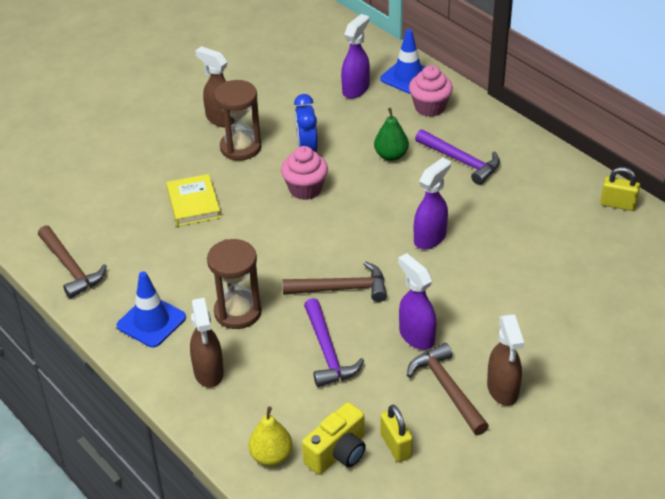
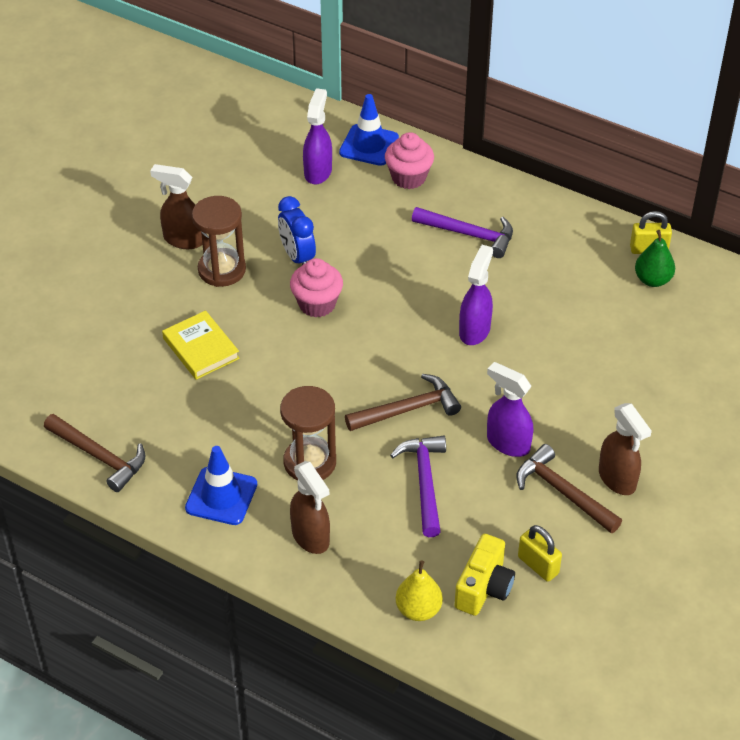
camera: 20 degrees left, 5 degrees up
purple hammer [304,298,364,387] -> purple hammer turned 150 degrees counterclockwise [390,436,446,537]
green pear [374,108,409,161] -> green pear moved to [635,230,675,287]

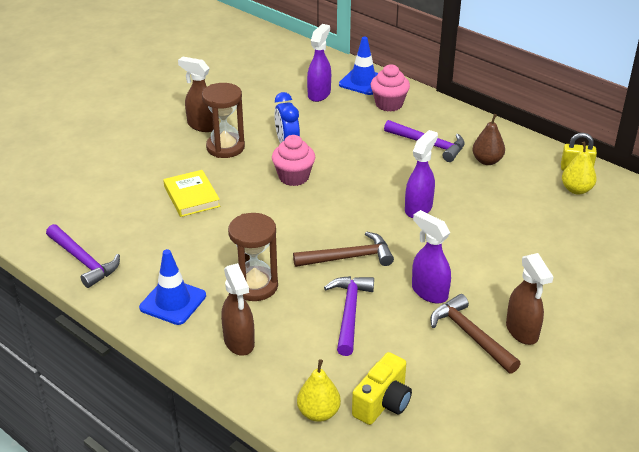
camera: 10 degrees right, 10 degrees down
brown hammer [44,414,145,492] -> purple hammer [46,224,120,288]
yellow padlock [518,525,562,582] -> none
green pear [635,230,675,287] -> yellow pear [562,142,597,195]
none -> brown pear [472,114,505,165]

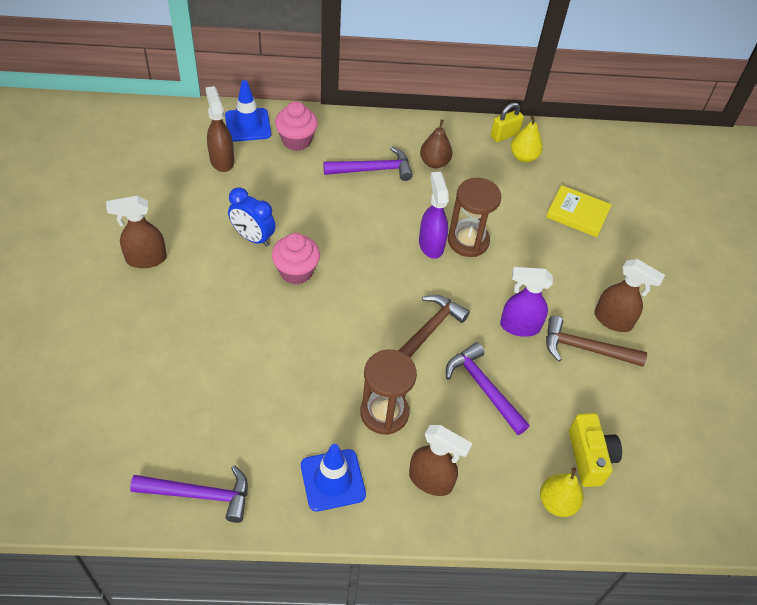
camera: 45 degrees left, 15 degrees up
yellow book [163,170,220,217] -> yellow book moved to [546,185,612,237]
brown hourglass [202,83,245,158] -> brown hourglass moved to [448,178,501,257]
purple spray bottle [307,24,331,102] -> brown spray bottle [205,86,234,172]

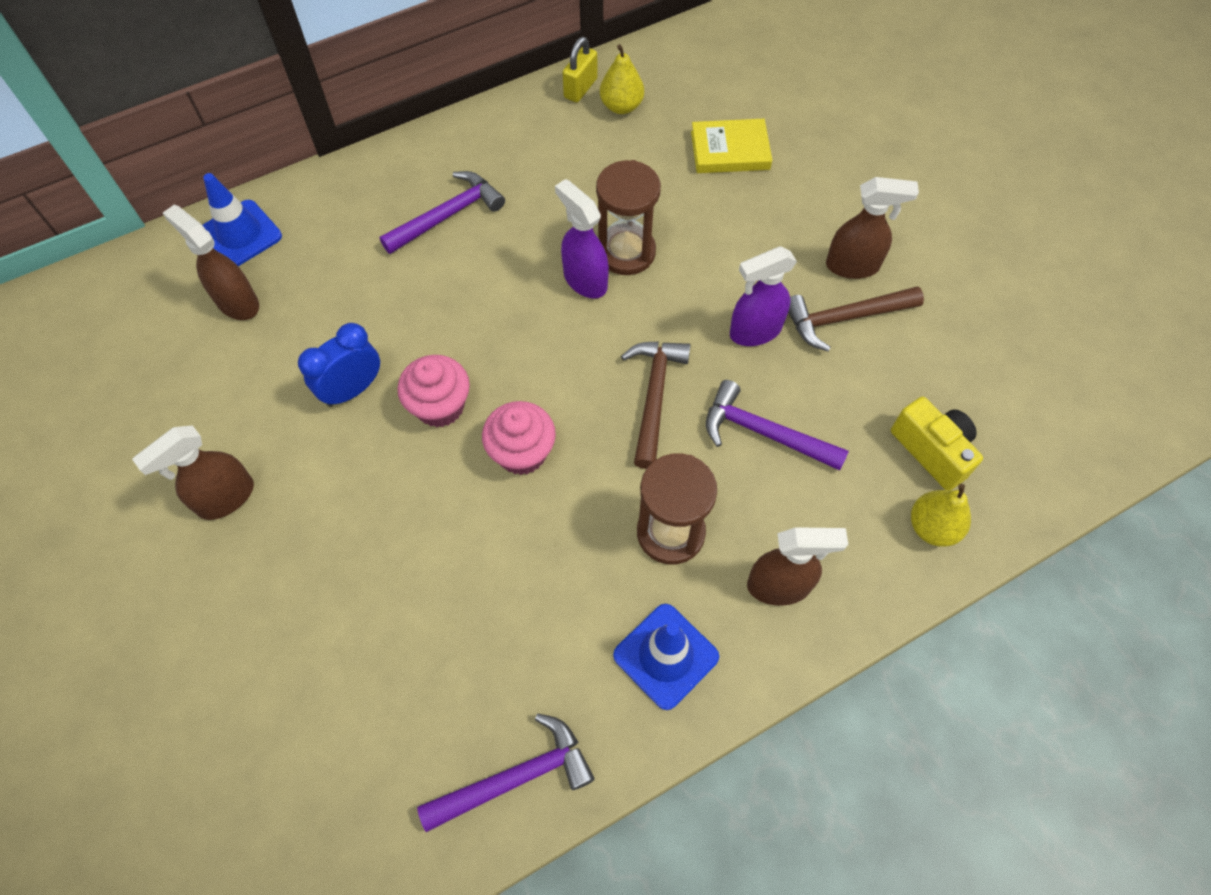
camera: 25 degrees left, 10 degrees up
blue clock [228,188,276,247] -> blue clock turned 135 degrees clockwise [298,323,380,407]
pink cupcake [275,101,318,151] -> pink cupcake moved to [482,401,556,475]
brown pear [420,120,453,168] -> none

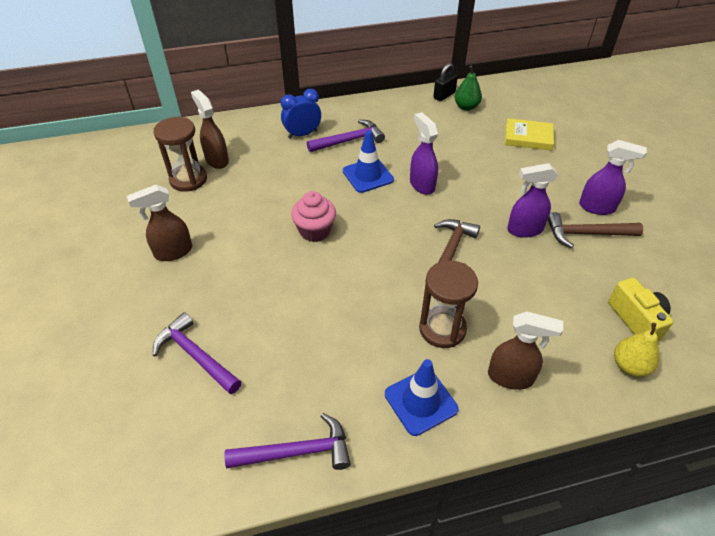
camera: 15 degrees right, 15 degrees down
blue traffic cone [202,173,282,266] -> blue traffic cone moved to [343,130,394,193]
blue clock [298,323,380,407] -> blue clock moved to [281,89,321,139]
pink cupcake [482,401,556,475] -> none
yellow padlock [562,37,598,103] -> black padlock [433,63,458,101]
brown hourglass [596,160,661,275] -> brown hourglass moved to [154,117,207,192]
yellow pear [600,44,644,114] -> green pear [455,66,482,111]
purple hammer [706,380,849,471] -> purple hammer moved to [153,312,241,394]
brown spray bottle [826,177,919,279] -> purple spray bottle [579,140,647,215]

